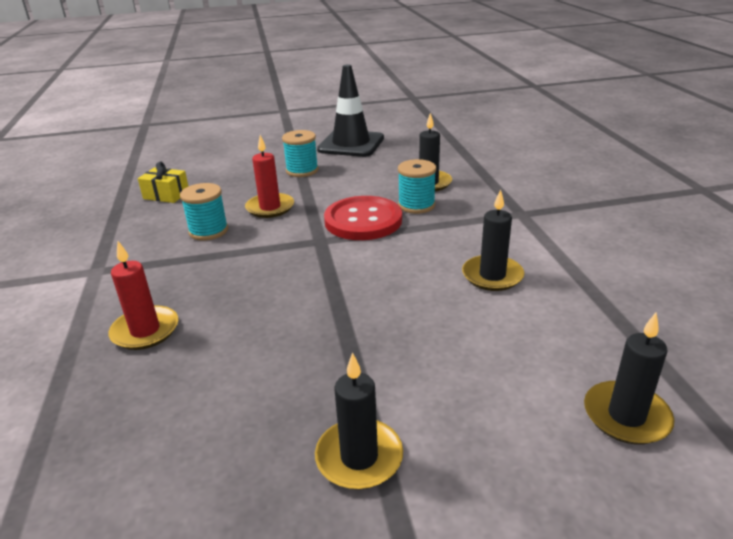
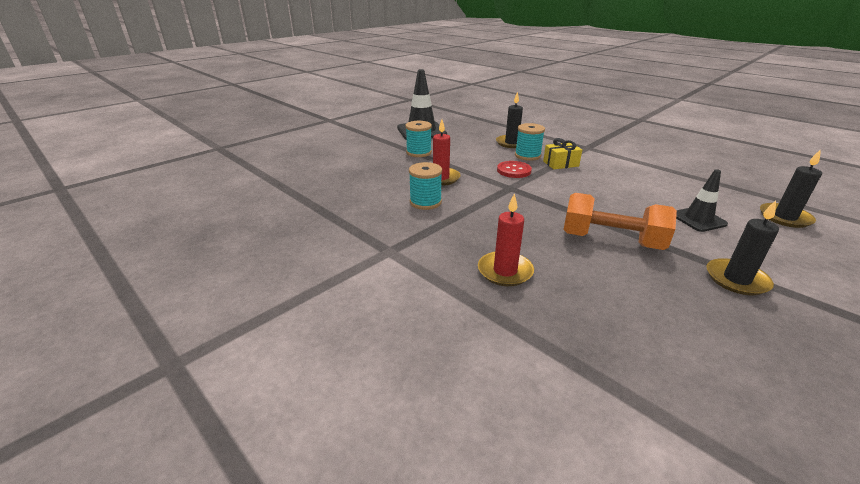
camera: 35 degrees left, 0 degrees up
yellow gift [138,162,188,203] -> yellow gift moved to [543,138,582,169]
red button [324,196,402,240] -> red button [497,161,532,178], size x0.60
black candle [462,189,524,291] -> none
none -> orange dumbbell [563,193,677,250]
none -> black traffic cone [676,169,728,232]

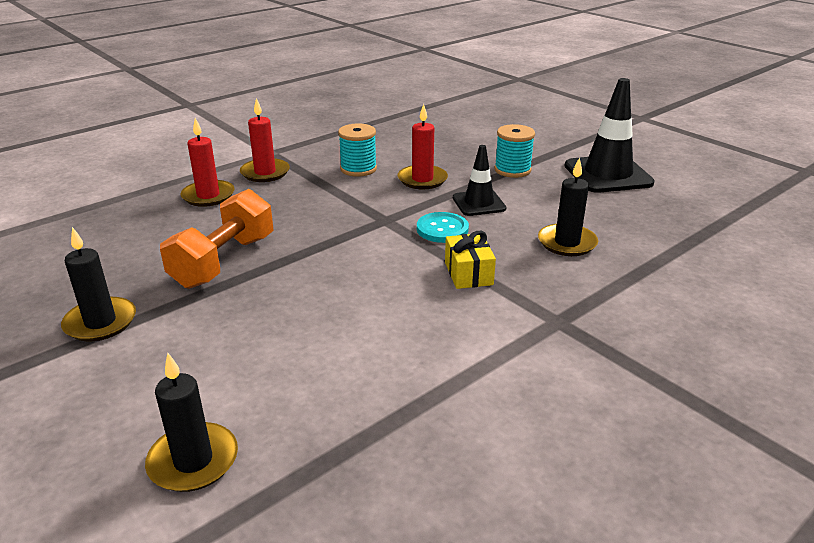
camera: 95 degrees right, 0 degrees up
red button [497,161,532,178] -> turquoise button [417,212,469,243]
turquoise spool [515,123,545,161] -> none
black traffic cone [676,169,728,232] -> black traffic cone moved to [453,145,506,216]
none -> red candle [240,98,290,182]

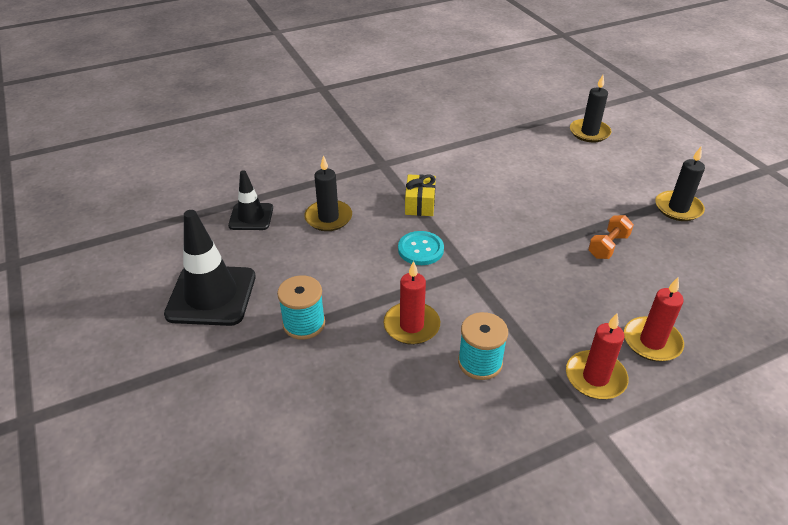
camera: 165 degrees left, 10 degrees up
orange dumbbell [160,189,273,289] -> orange dumbbell [588,215,634,259], size x0.55
black traffic cone [453,145,506,216] -> black traffic cone moved to [228,170,273,230]

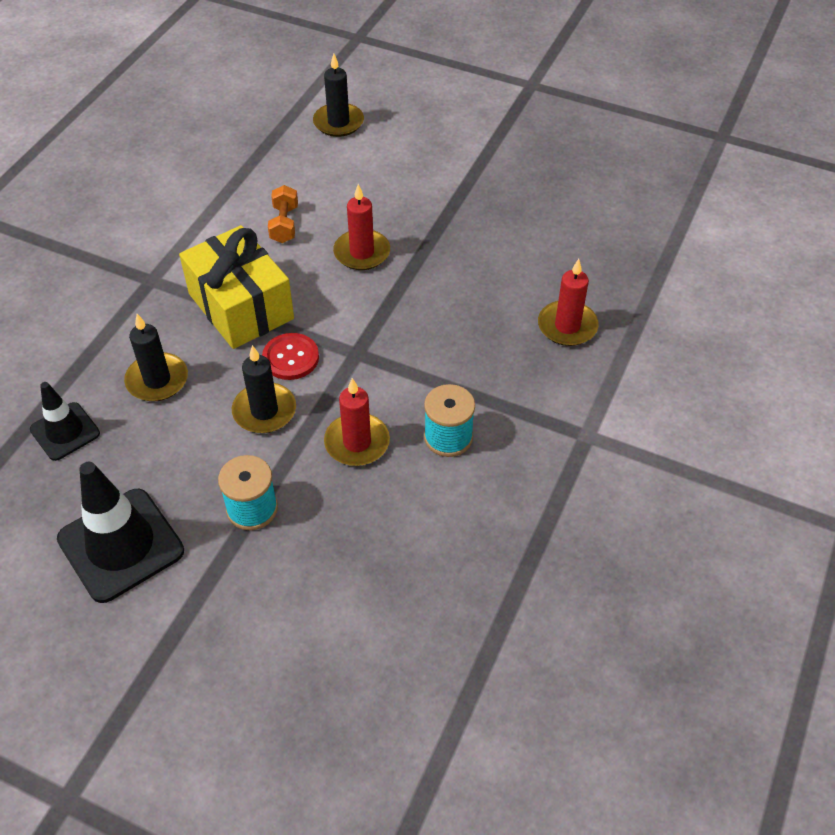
camera: 40 degrees left, 10 degrees up
turquoise button [398,231,444,265] -> red button [262,333,319,380]
yellow gift [405,174,436,216] -> yellow gift [179,225,294,349], size x1.96
red candle [566,313,628,399] -> red candle moved to [333,184,390,270]
orange dumbbell [588,215,634,259] -> orange dumbbell moved to [268,185,298,243]
black candle [655,147,705,221] -> black candle moved to [232,345,296,433]

